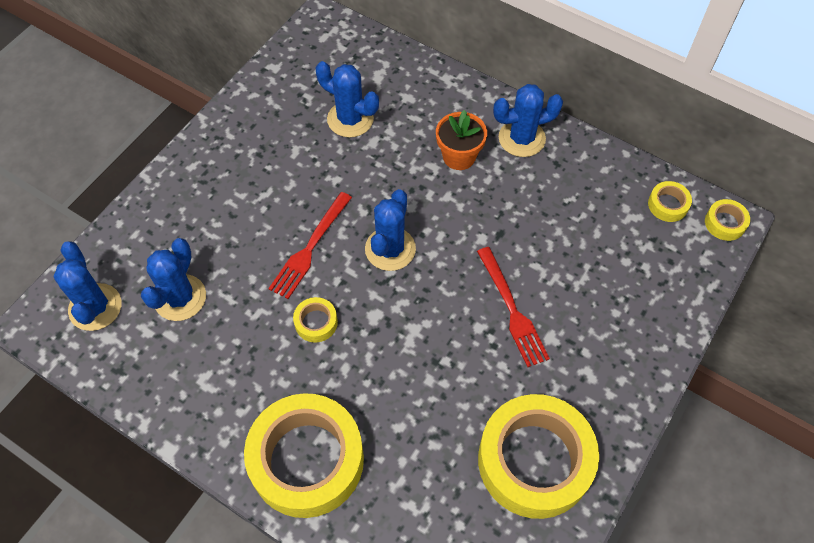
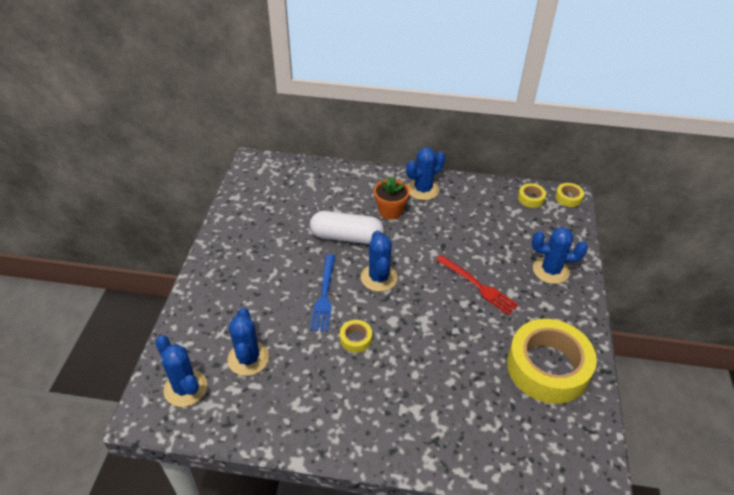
camera: 25 degrees left, 15 degrees down
yellow tape [244,393,364,518] -> none
red fork [268,192,352,299] -> blue fork [310,254,335,332]
blue cactus [316,61,379,138] -> blue cactus moved to [532,227,588,284]
none -> white capsule [310,211,384,244]

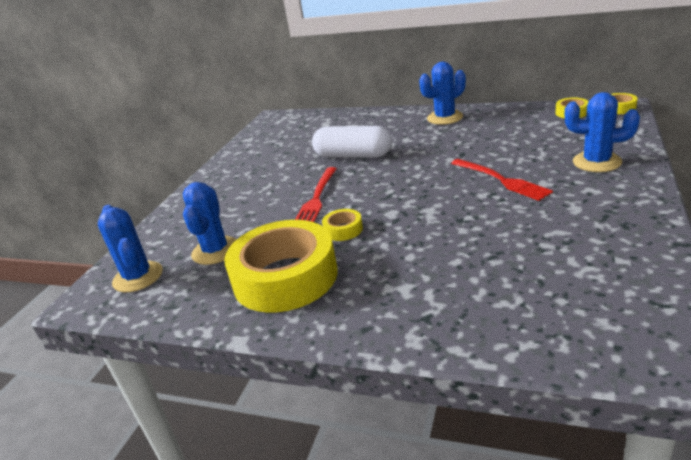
camera: 15 degrees right, 15 degrees down
blue fork [310,254,335,332] -> red fork [295,167,337,222]
blue cactus [361,230,398,292] -> none
orange flower pot [374,176,410,220] -> none
yellow tape [507,319,597,404] -> yellow tape moved to [224,220,338,313]

